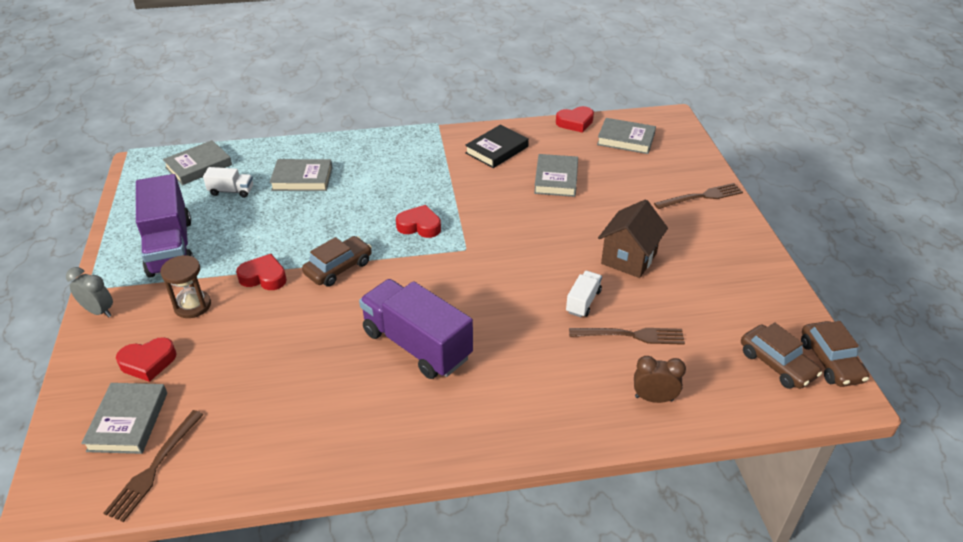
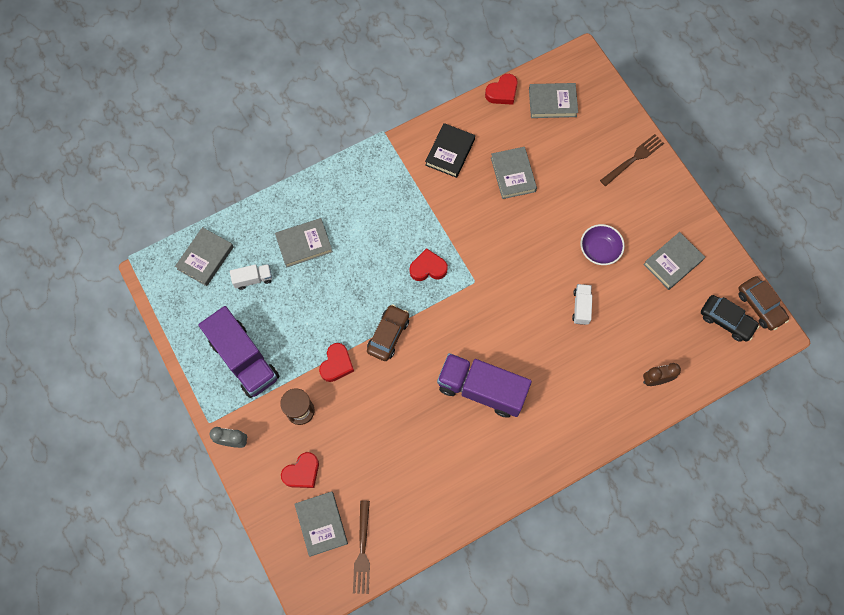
camera: 20 degrees left, 30 degrees up
red heart [236,254,287,290] -> red heart turned 120 degrees clockwise [319,343,354,382]
brown fork [569,328,685,345] -> none
brown house [598,199,668,278] -> purple bowl [580,224,625,265]
brown car [741,322,822,389] -> black car [701,295,759,342]
none -> grey book [643,232,705,290]

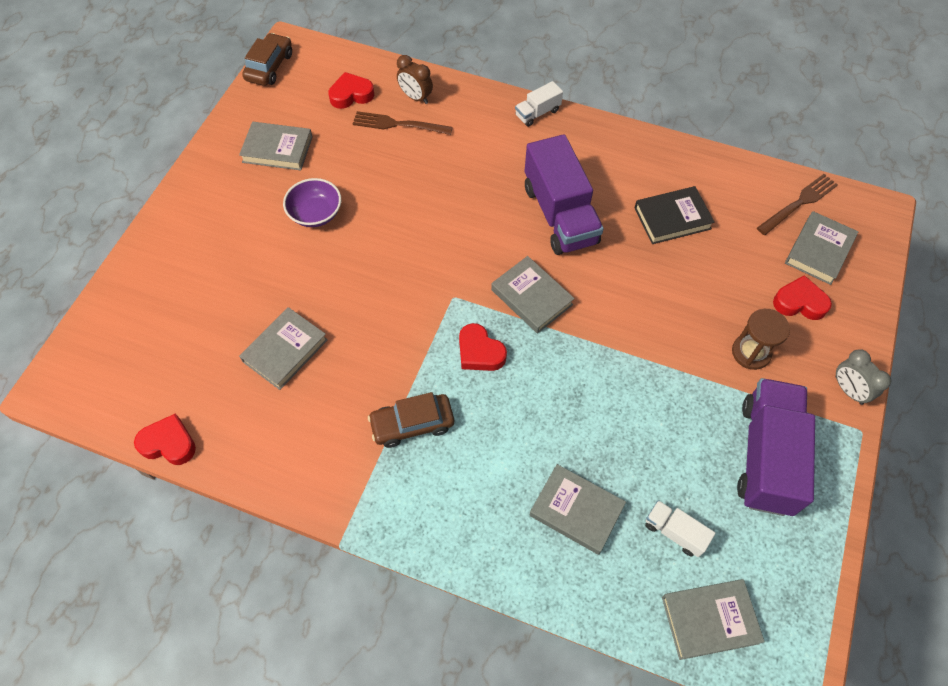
camera: 130 degrees left, 10 degrees down
red heart [319,343,354,382] -> red heart moved to [328,72,375,109]
brown car [367,304,409,361] -> brown car moved to [368,392,454,448]
black book [425,123,475,178] -> black book moved to [635,186,715,244]
grey book [529,83,578,118] -> grey book moved to [491,256,575,334]
white truck [572,284,592,325] -> white truck moved to [515,81,563,127]
brown fork [600,134,664,186] -> brown fork moved to [353,111,453,135]
black car [701,295,759,342] -> none

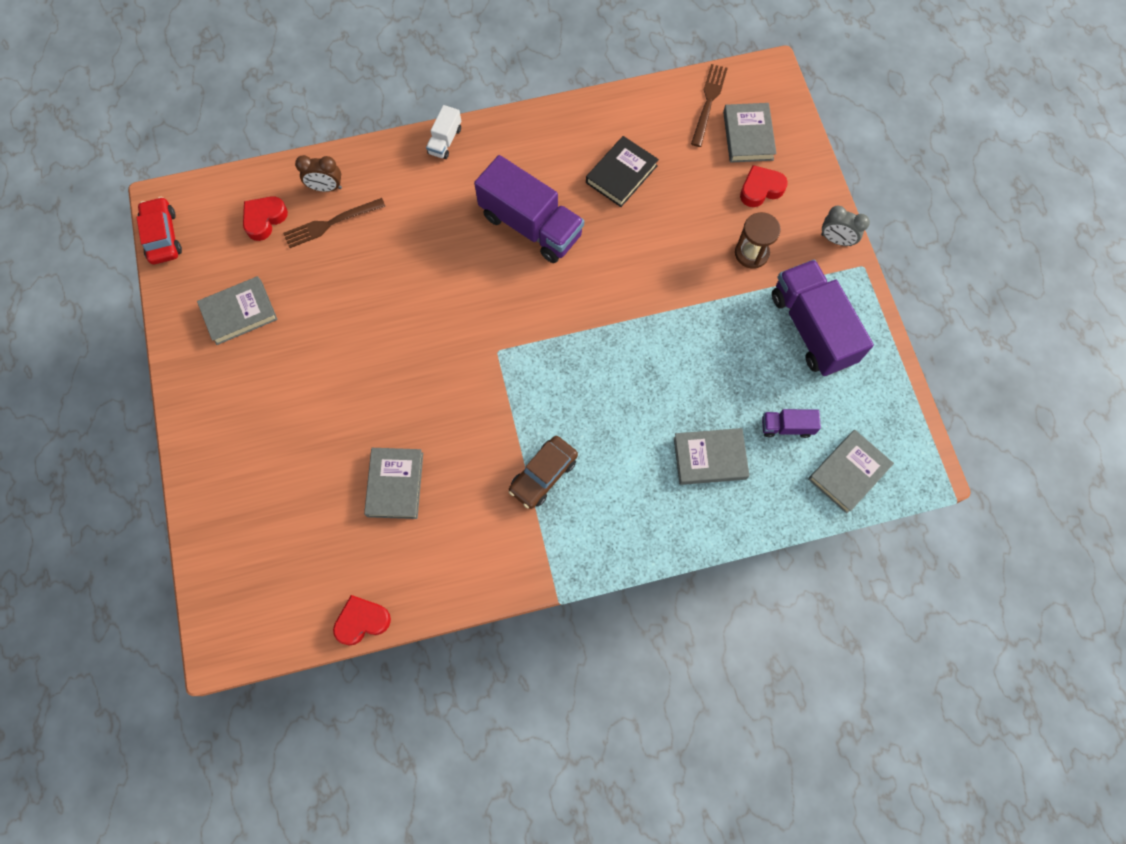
camera: 35 degrees left, 10 degrees up
brown car [242,33,292,86] -> red car [136,197,182,264]
purple bowl [283,178,341,227] -> none
red heart [459,323,507,371] -> none
grey book [491,256,575,334] -> none
white truck [645,500,715,557] -> purple truck [762,409,821,438]

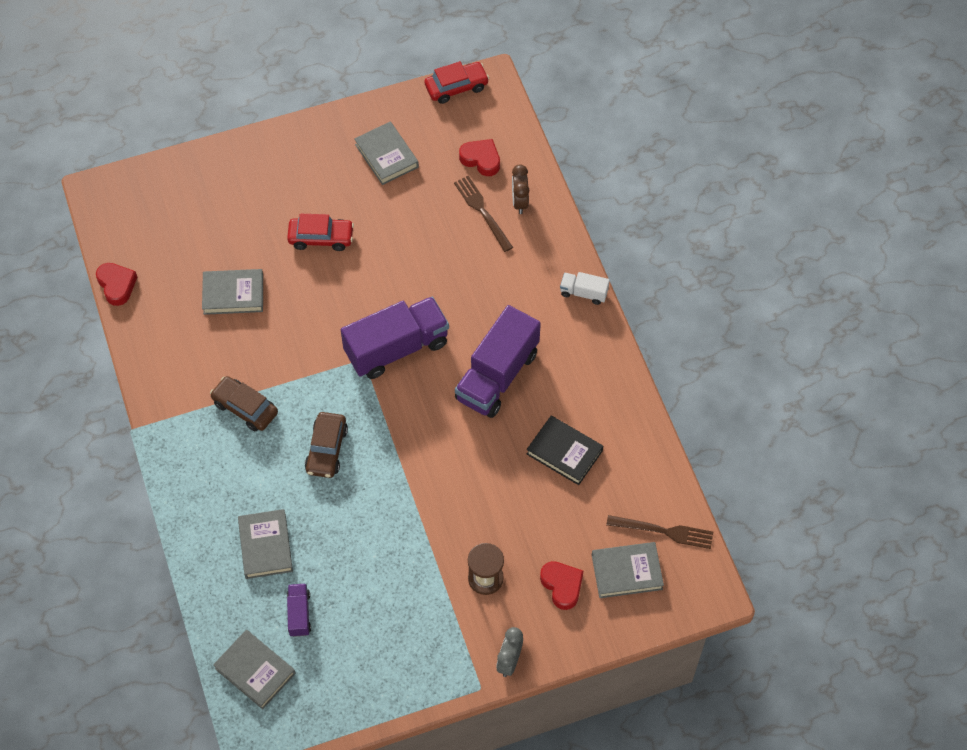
camera: 85 degrees right, 10 degrees down
purple truck [772,260,874,376] -> purple truck moved to [341,297,449,379]
none -> red car [287,214,354,251]
none -> brown car [305,412,348,478]

